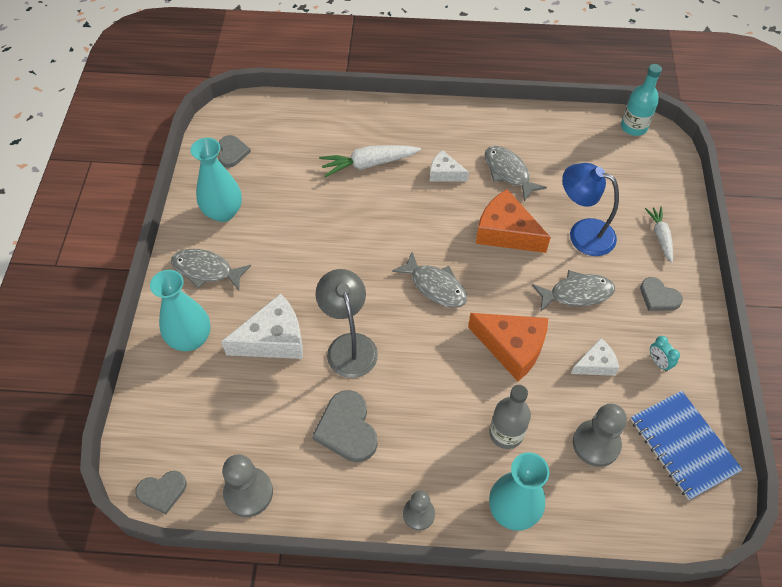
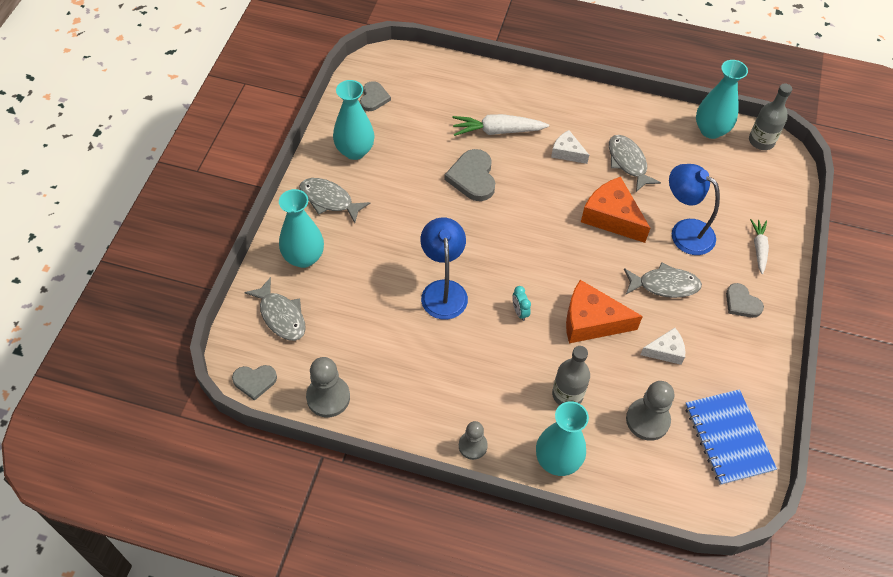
camera: 10 degrees right, 0 degrees up
white cheese [221,293,303,359] -> none
grey heart [312,390,378,462] -> grey heart moved to [444,149,495,201]
grey lamp [316,269,378,378] -> blue lamp [420,217,468,320]
grey fish [392,252,467,308] -> grey fish moved to [244,277,306,341]
orange cheese [468,313,548,381] -> orange cheese turned 150 degrees clockwise [566,280,643,343]
turquoise bottle [621,64,662,136] -> grey bottle [749,83,792,150]
turquoise clock [650,336,680,372] -> turquoise clock moved to [512,286,531,321]
none -> turquoise vase [696,60,748,139]

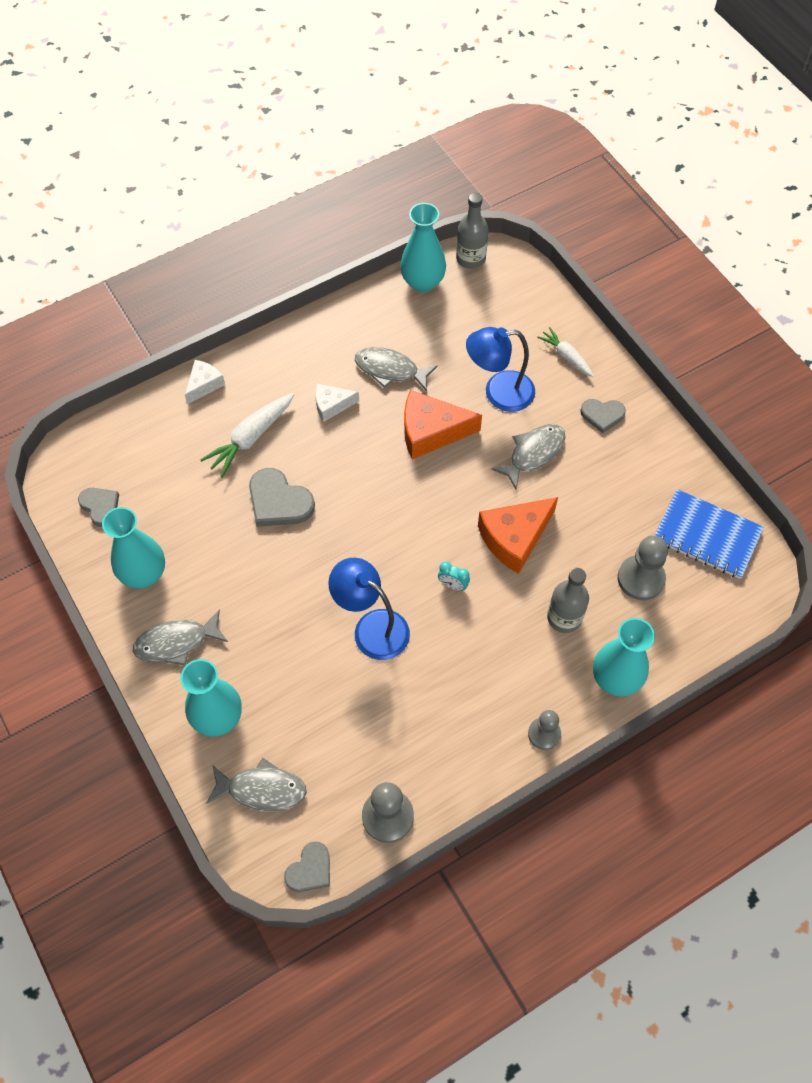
camera: 45 degrees left, 5 degrees up
white cheese [640,328,685,365] -> white cheese moved to [185,360,225,404]

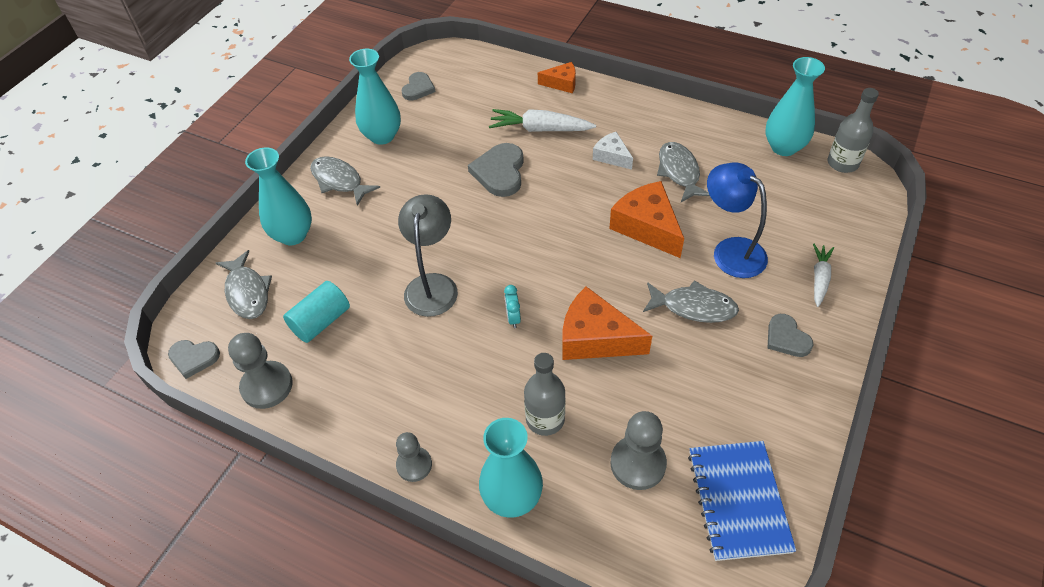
camera: 60 degrees right, 10 degrees down
white cheese [185,360,225,404] -> orange cheese [538,62,576,93]
blue lamp [328,558,410,660] -> grey lamp [398,194,458,317]
none -> turquoise cylinder [283,281,350,343]

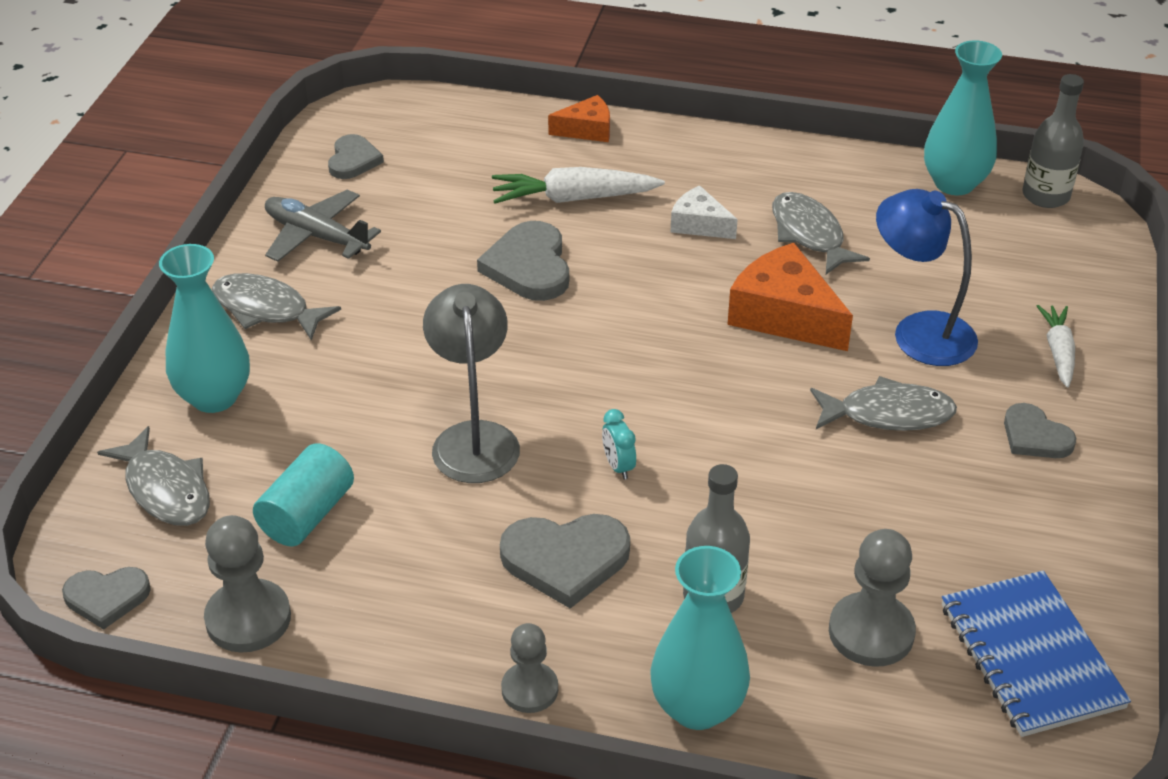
camera: 15 degrees left, 10 degrees down
turquoise vase [349,49,401,145] -> grey plane [265,190,381,262]
orange cheese [562,286,652,360] -> none
none -> grey heart [500,514,630,608]

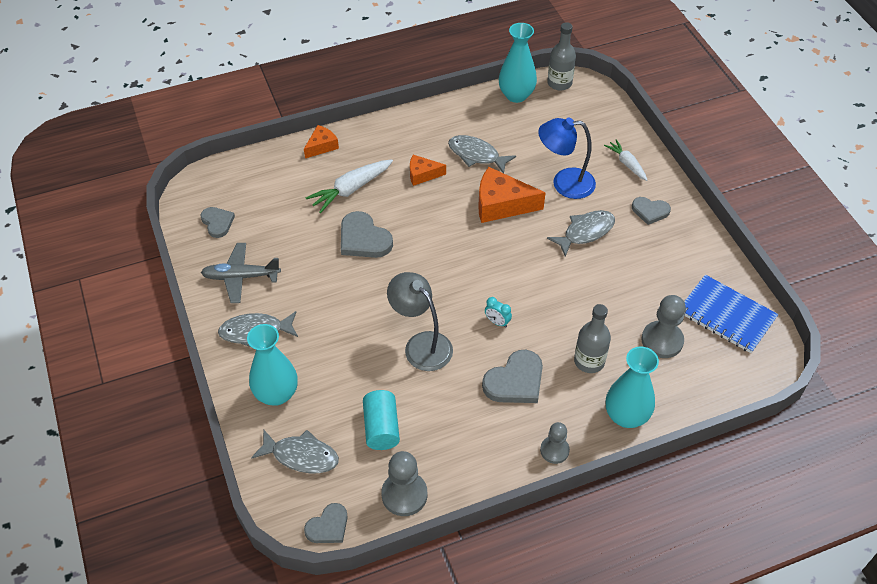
camera: 35 degrees left, 10 degrees up
white cheese [671,185,738,239] -> orange cheese [410,155,446,186]

